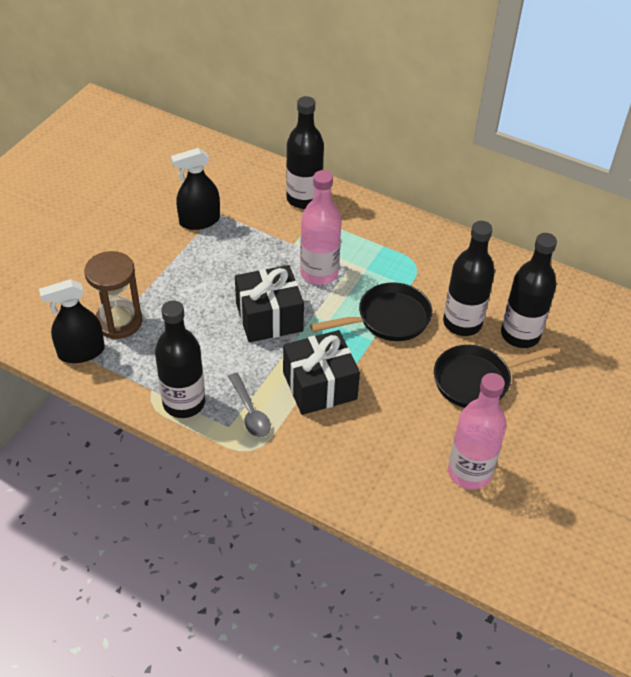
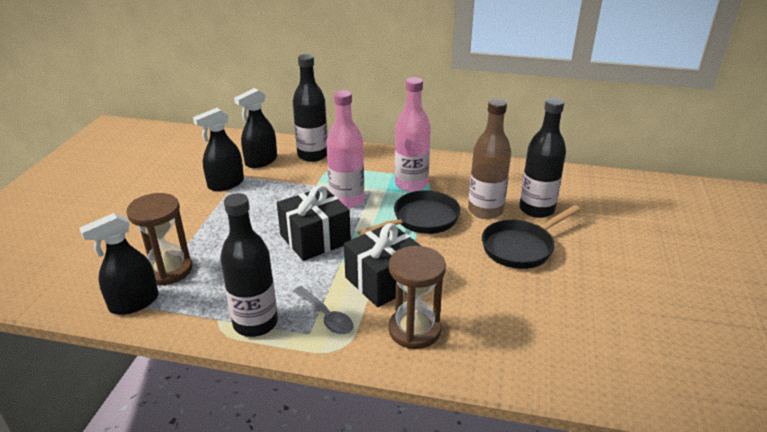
camera: 15 degrees left, 15 degrees down
black bottle [443,221,495,336] -> brown bottle [468,99,511,219]
pink bottle [448,373,507,490] -> pink bottle moved to [395,77,431,192]
none -> black spray bottle [234,88,277,168]
none -> brown hourglass [388,246,446,349]

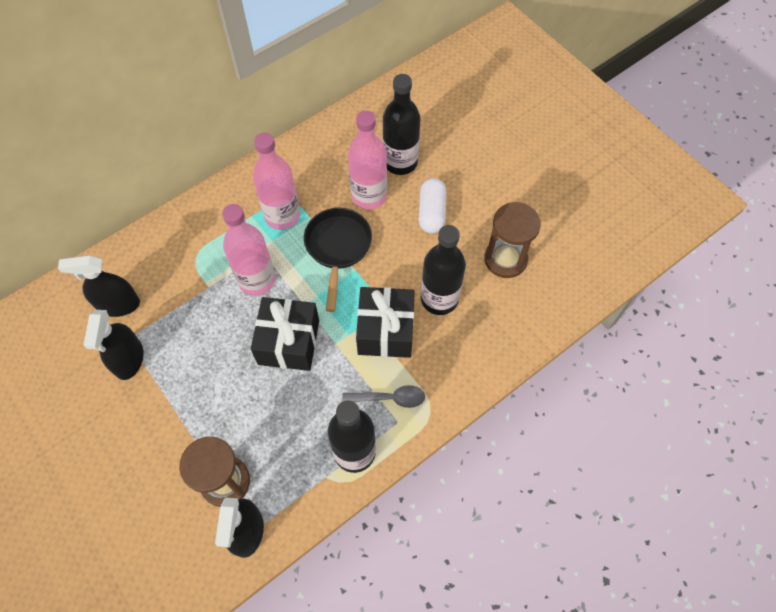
camera: 50 degrees left, 30 degrees up
black spray bottle [234,88,277,168] -> black spray bottle turned 90 degrees clockwise [58,255,140,317]
black bottle [293,54,328,162] -> black bottle moved to [421,225,466,315]
brown hourglass [388,246,446,349] -> brown hourglass moved to [484,202,541,278]
brown bottle [468,99,511,219] -> pink bottle [348,111,387,209]
black pan [482,205,580,269] -> white capsule [419,178,447,234]

